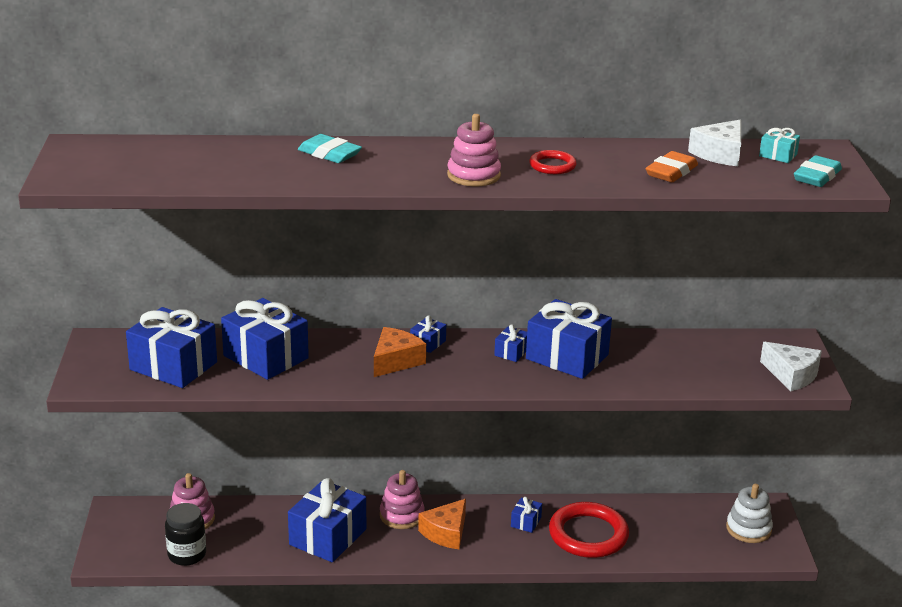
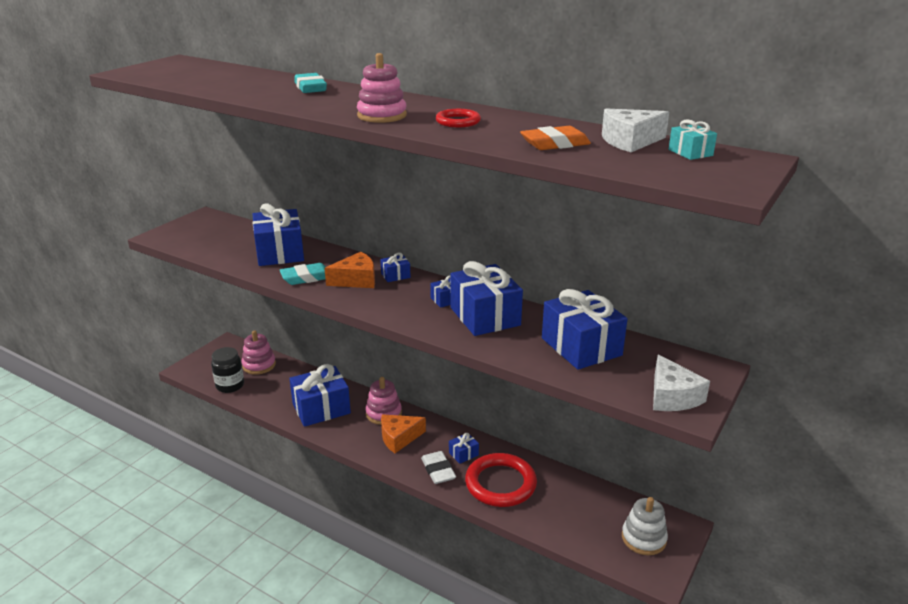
camera: 35 degrees right, 0 degrees up
blue gift [126,307,217,388] -> blue gift moved to [542,289,627,370]
turquoise eraser [794,155,842,187] -> turquoise eraser moved to [280,263,326,285]
none -> white eraser [421,451,456,484]

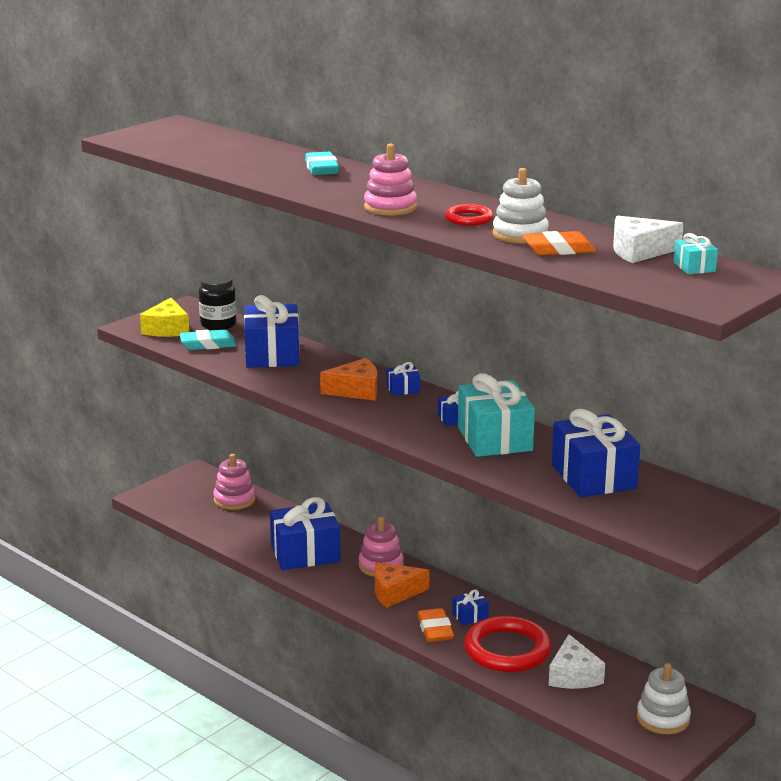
camera: 10 degrees right, 5 degrees down
black jar [211,347,244,393] -> black jar moved to [199,273,236,330]
turquoise eraser [280,263,326,285] -> turquoise eraser moved to [180,330,236,350]
white eraser [421,451,456,484] -> orange eraser [417,608,454,642]
blue gift [450,261,523,336] -> turquoise gift [458,373,535,457]
white cheese [653,355,710,411] -> white cheese moved to [549,634,605,689]
none -> yellow cheese [140,298,189,337]
none -> white stacking toy [493,168,549,244]

